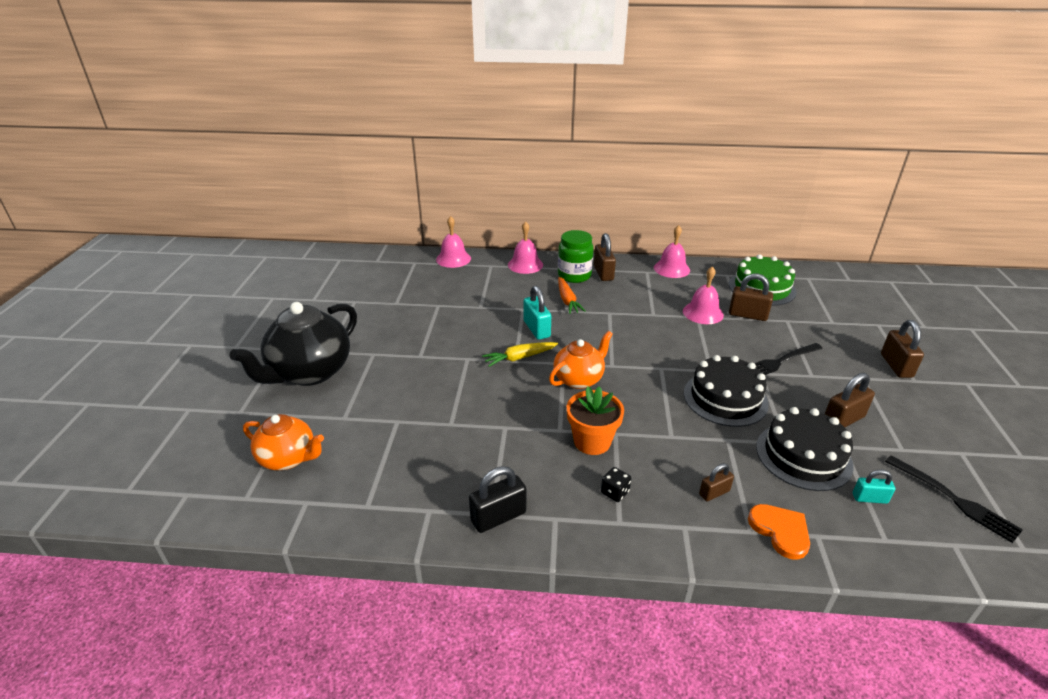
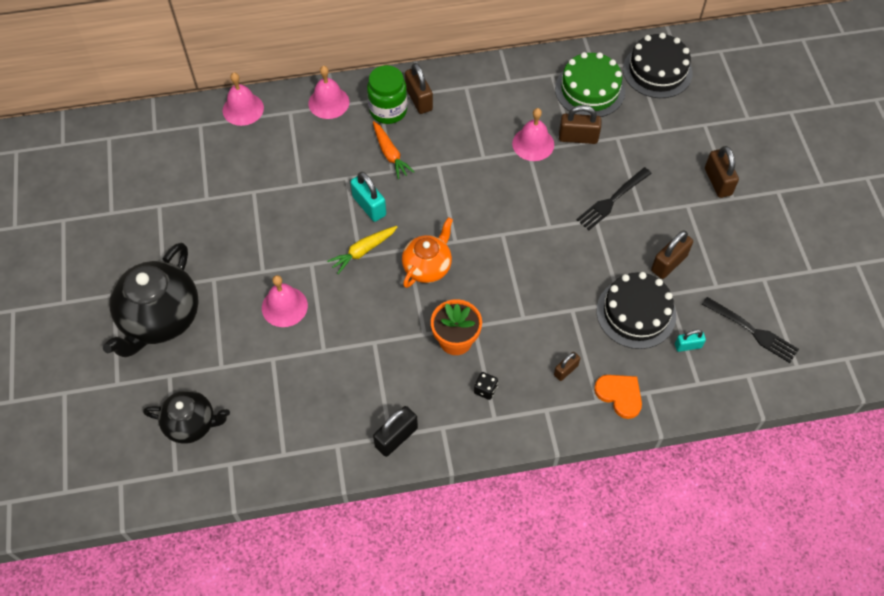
camera: 15 degrees left, 25 degrees up
orange teapot [243,414,324,470] -> black teapot [143,390,230,444]
pink bell [654,225,690,278] -> pink bell moved to [262,275,308,327]
black cake [684,355,769,427] -> black cake moved to [623,33,693,98]

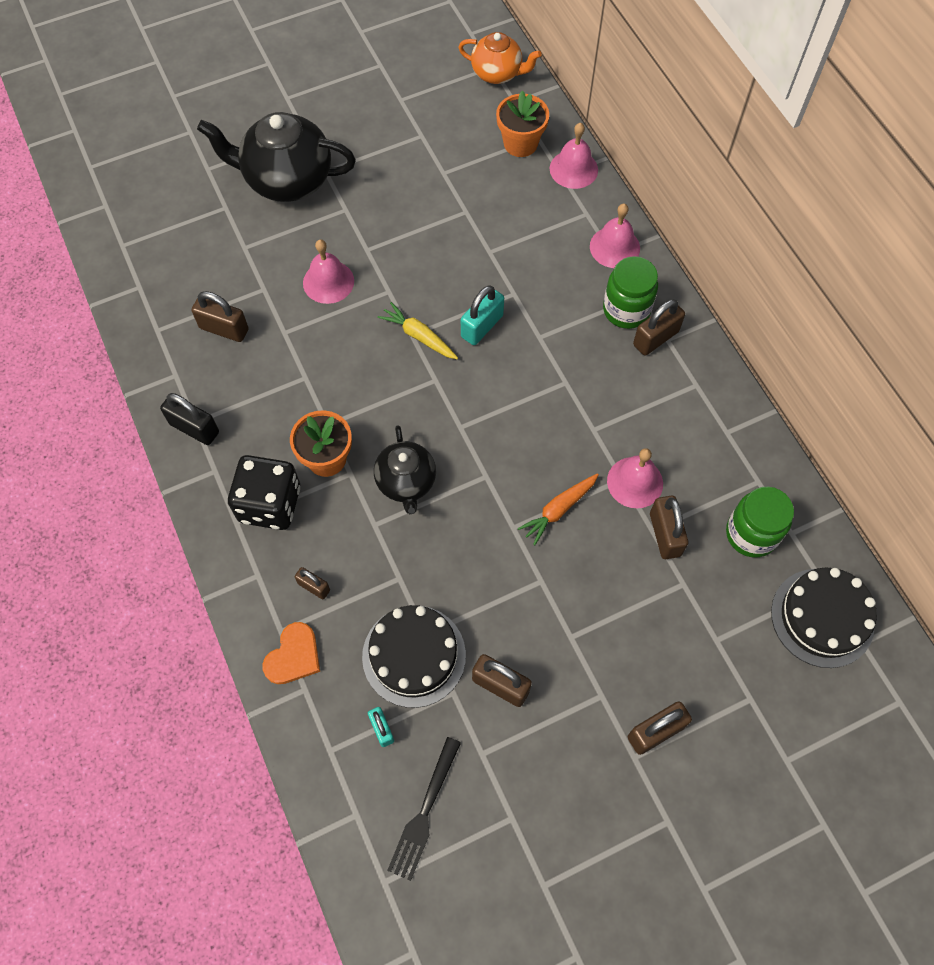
camera: 75 degrees right, 5 degrees up
black teapot [143,390,230,444] -> black teapot moved to [374,425,436,514]
orange carrot [373,121,414,179] -> orange carrot moved to [518,473,599,546]
orange teapot [402,217,453,288] -> orange teapot moved to [458,32,542,84]
black dice [474,372,498,400] -> black dice [228,455,300,530], size x2.44
green cake [555,52,625,117] -> green jar [726,487,794,557]
black fork [576,167,652,230] -> none
none -> brown padlock [191,291,249,342]
none -> orange flower pot [496,91,549,157]

